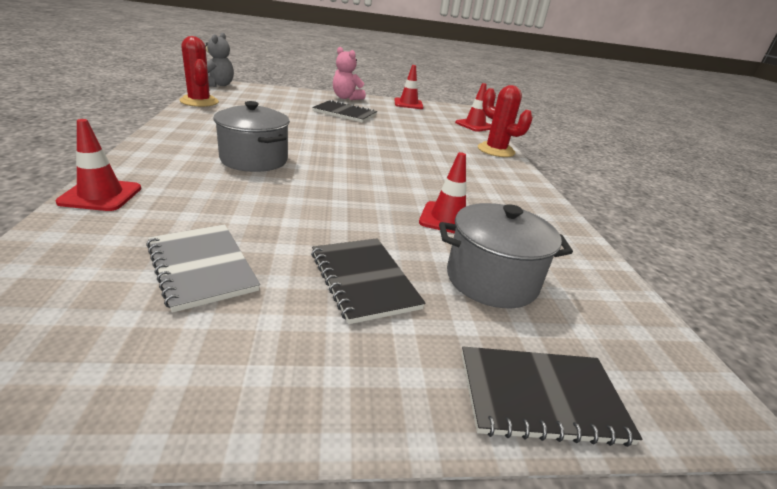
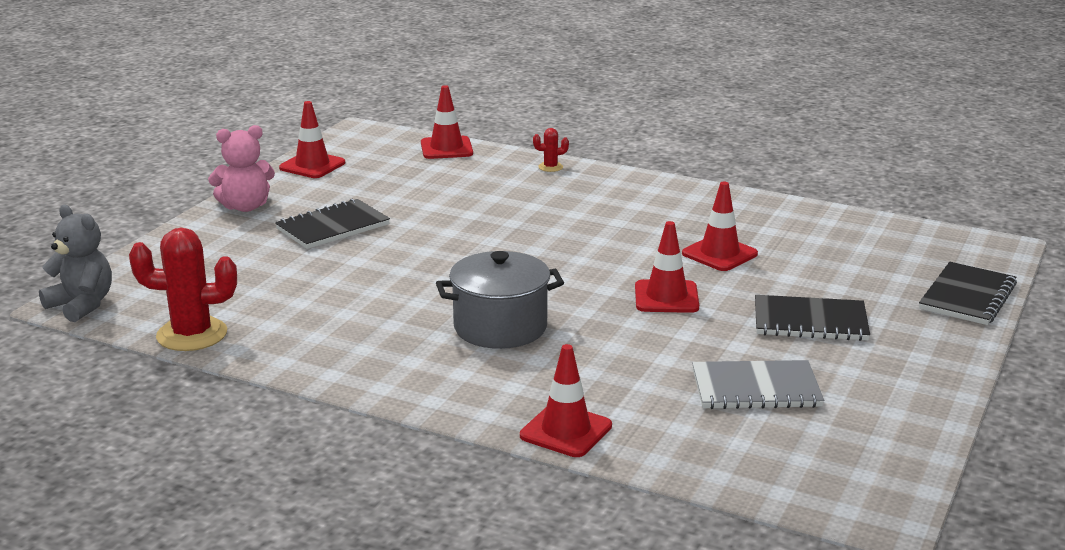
camera: 55 degrees left, 5 degrees down
grey pot [439,203,573,308] -> none
red cactus [478,85,533,157] -> red cactus [533,128,569,172], size x0.46
none -> red traffic cone [635,221,699,313]

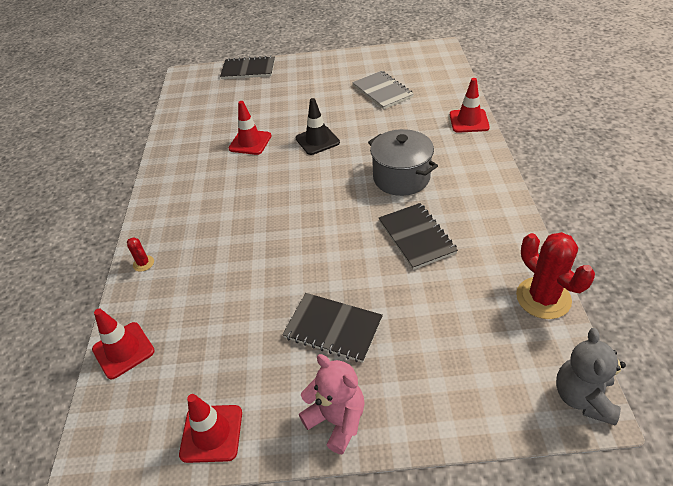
camera: 115 degrees left, 20 degrees up
red traffic cone [635,221,699,313] -> black traffic cone [296,98,340,155]
black notebook [755,295,870,341] -> black notebook moved to [379,203,458,270]

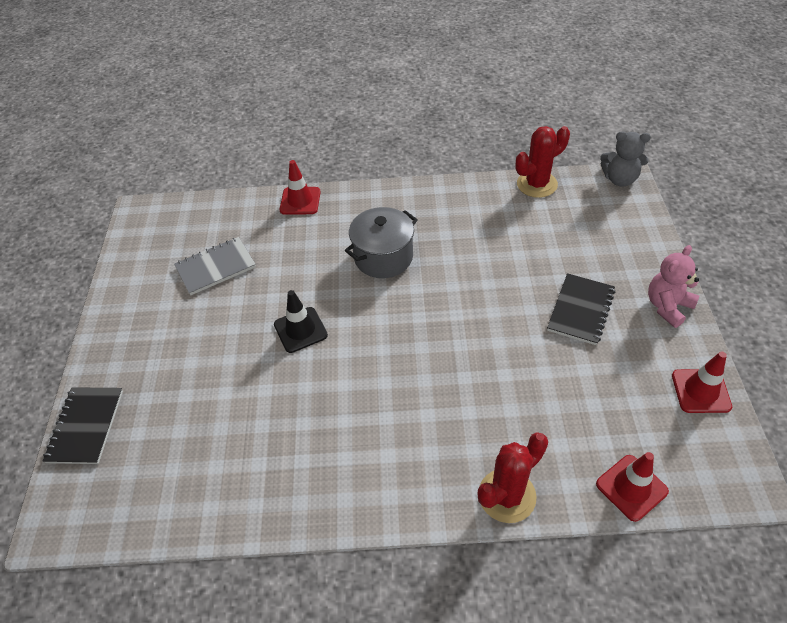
camera: 90 degrees left, 5 degrees up
red cactus [127,237,154,272] -> red cactus [478,432,548,523], size x2.18
red traffic cone [229,101,272,155] -> none
black notebook [379,203,458,270] -> none

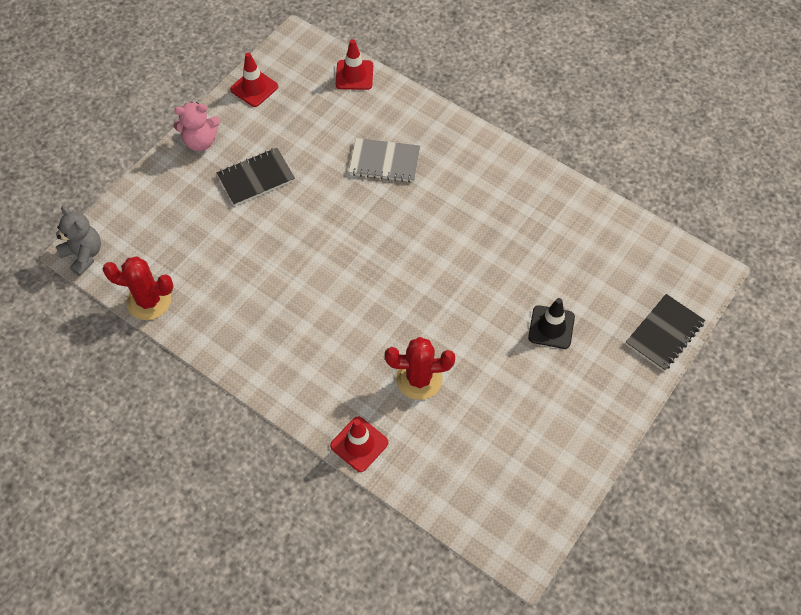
camera: 145 degrees left, 10 degrees up
grey notebook [174,237,256,295] -> grey notebook moved to [349,138,420,182]
black traffic cone [274,290,328,353] -> black traffic cone moved to [528,298,575,349]
grey pot [345,207,418,278] -> none
red cactus [478,432,548,523] -> red cactus moved to [385,337,455,400]

